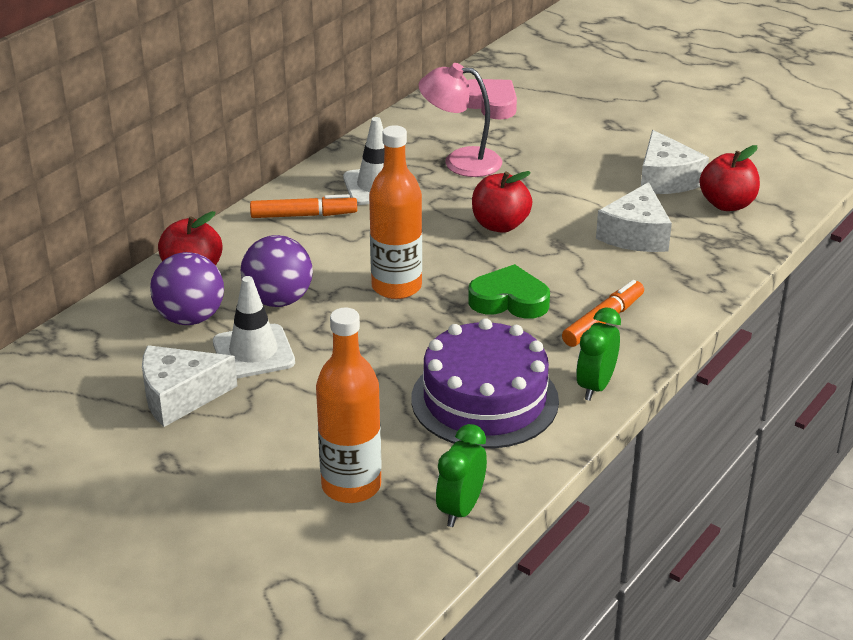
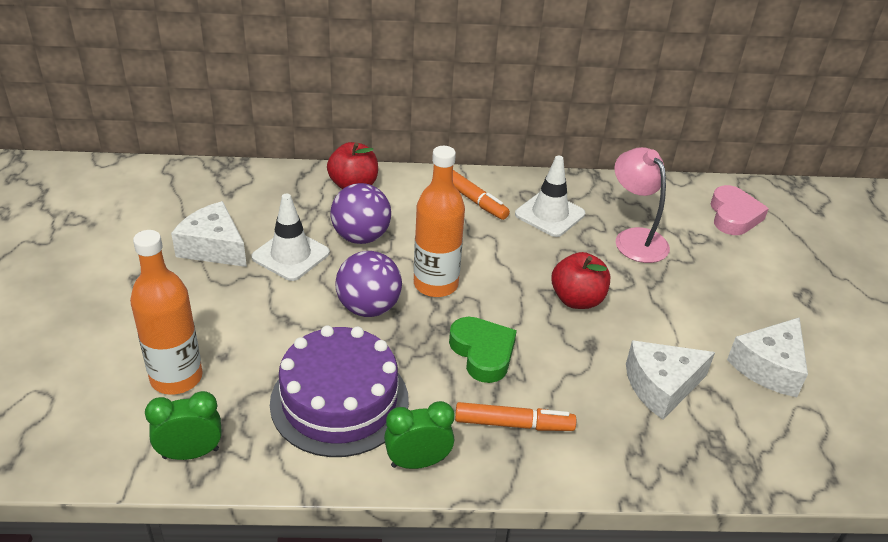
camera: 50 degrees right, 5 degrees up
purple ball [150,252,224,325] -> purple ball moved to [335,251,402,317]
red apple [699,145,760,211] -> none

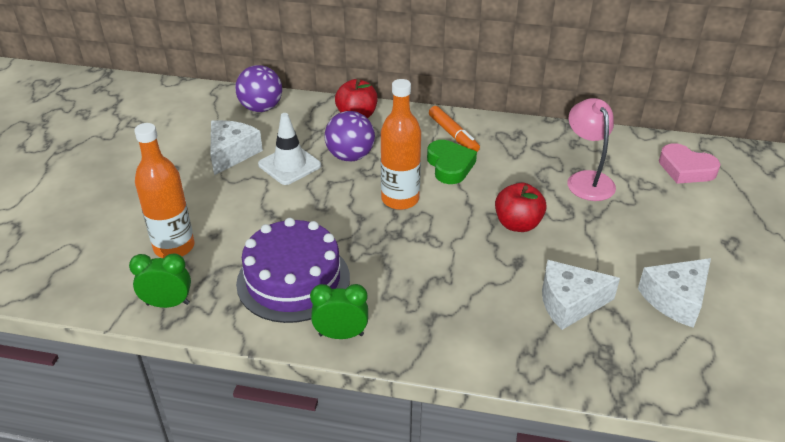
camera: 15 degrees right, 0 degrees up
white cheese [171,201,247,267] -> white cheese turned 60 degrees clockwise [210,120,263,175]
purple ball [335,251,402,317] -> purple ball moved to [235,65,282,112]
green heart [449,317,517,383] -> green heart moved to [427,140,477,184]
orange marker [455,402,576,431] -> none
white traffic cone [515,156,585,237] -> none
pink heart [711,185,769,235] -> pink heart turned 105 degrees clockwise [659,143,720,184]

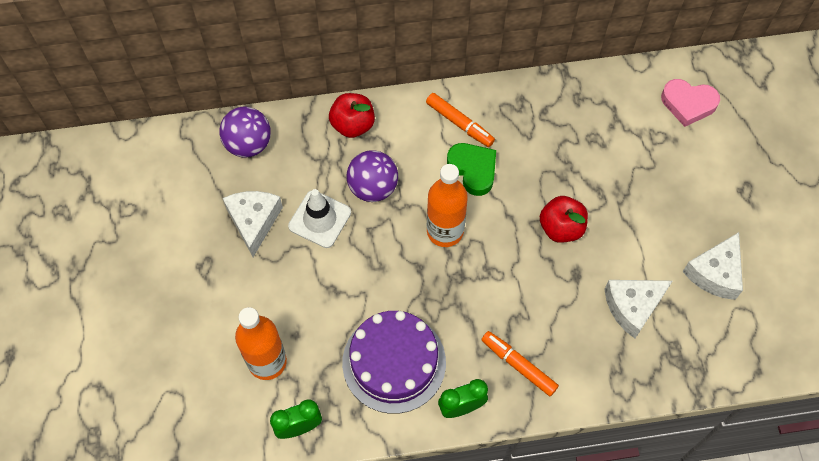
camera: 20 degrees left, 25 degrees up
pink lamp [567,98,616,201] -> none
none -> orange marker [481,331,559,396]

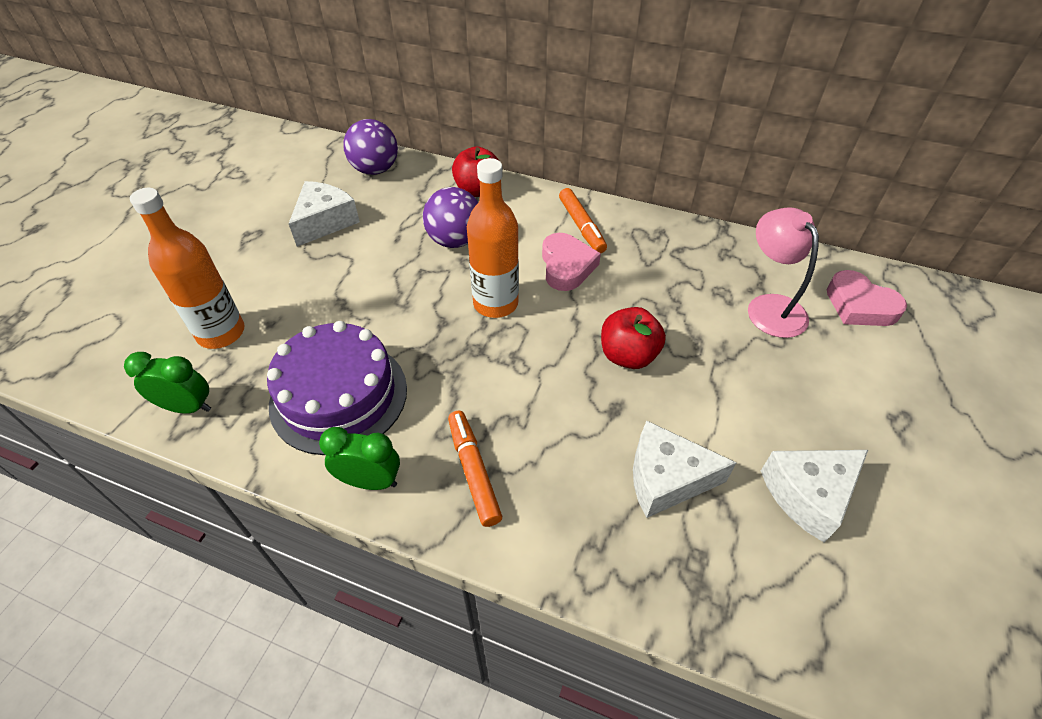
camera: 30 degrees right, 15 degrees down
white traffic cone [288,189,351,248] -> none
green heart [447,143,496,196] -> pink heart [542,233,601,291]
none -> pink lamp [748,207,819,338]

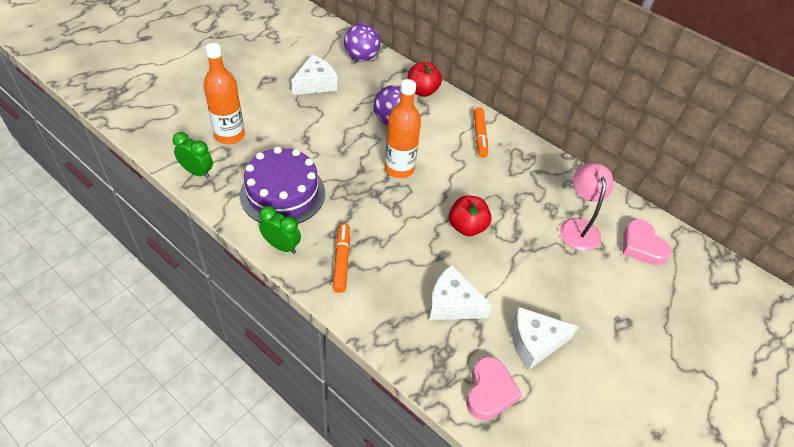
camera: 15 degrees right, 0 degrees up
pink heart [542,233,601,291] -> pink heart moved to [466,356,522,420]

